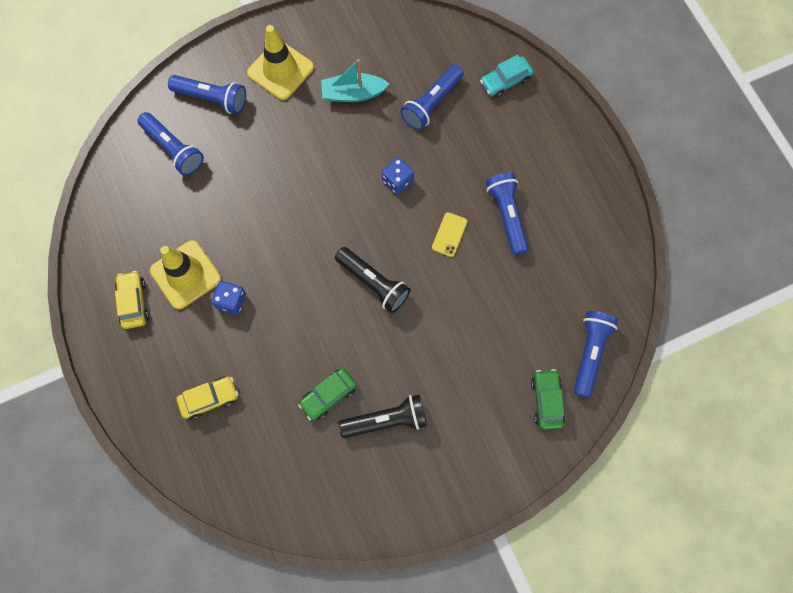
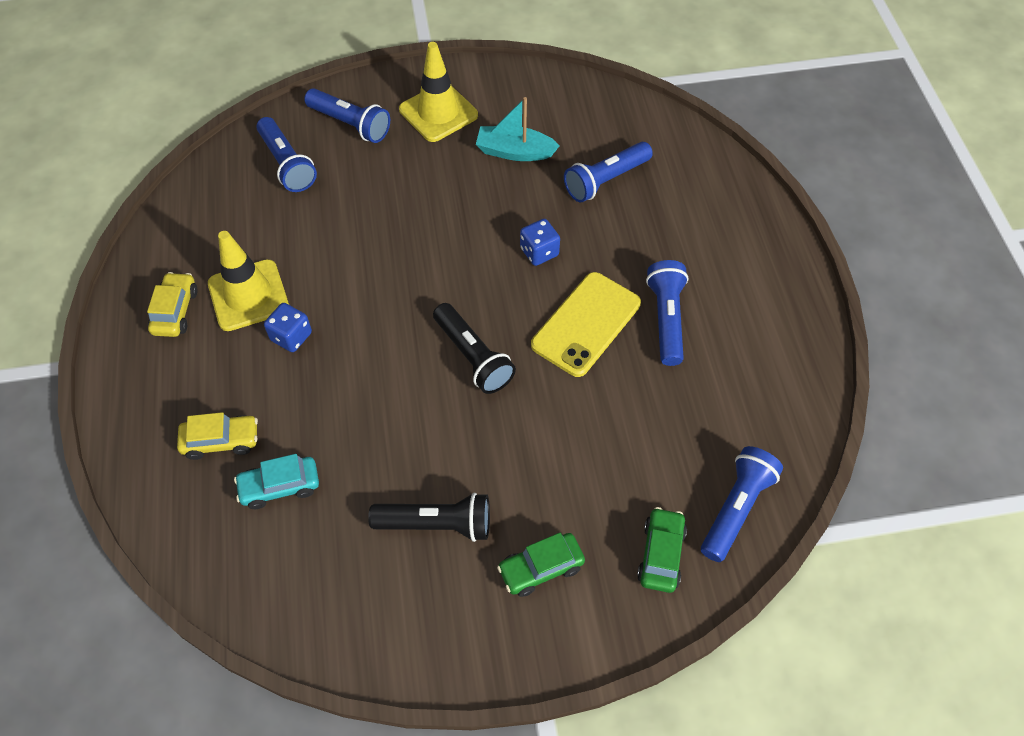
camera: 15 degrees right, 15 degrees down
green car [298,368,357,421] -> green car moved to [497,533,585,597]
yellow phone [432,212,467,257] -> yellow phone [531,272,641,377], size x2.03
turquoise car [480,54,533,98] -> turquoise car moved to [234,454,319,509]

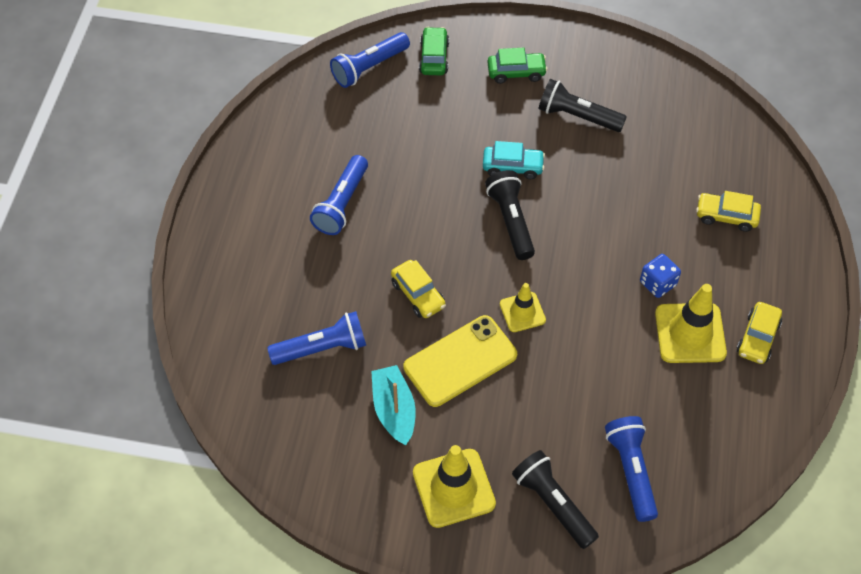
camera: 160 degrees left, 0 degrees up
turquoise car [234,454,319,509] -> turquoise car moved to [483,141,545,179]
blue flashlight [304,88,390,143] -> black flashlight [512,450,599,549]
turquoise boat [476,97,560,161] -> turquoise boat turned 135 degrees counterclockwise [371,365,416,445]
blue dice [520,219,560,266] -> yellow car [391,260,446,318]
yellow phone [531,272,641,377] -> yellow phone moved to [404,315,517,407]
green car [637,507,687,593] -> green car turned 150 degrees clockwise [419,27,449,75]
none -> yellow traffic cone [500,283,546,332]

